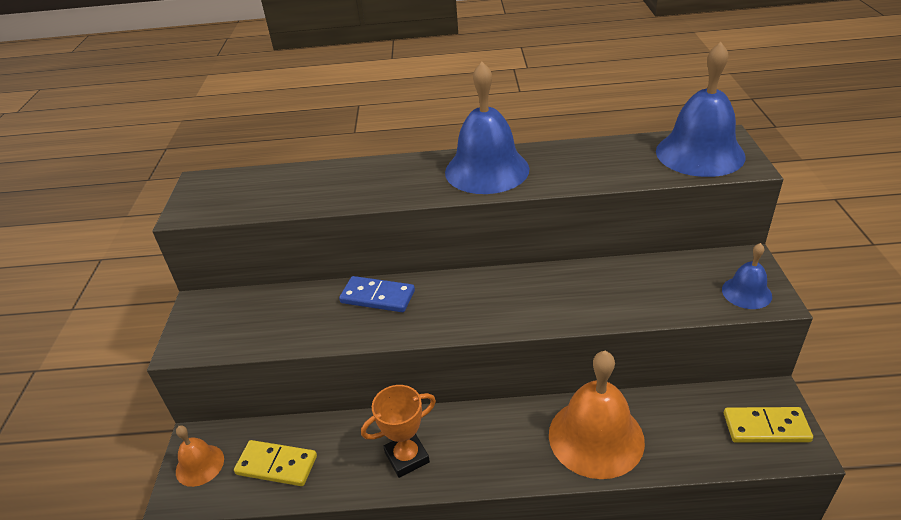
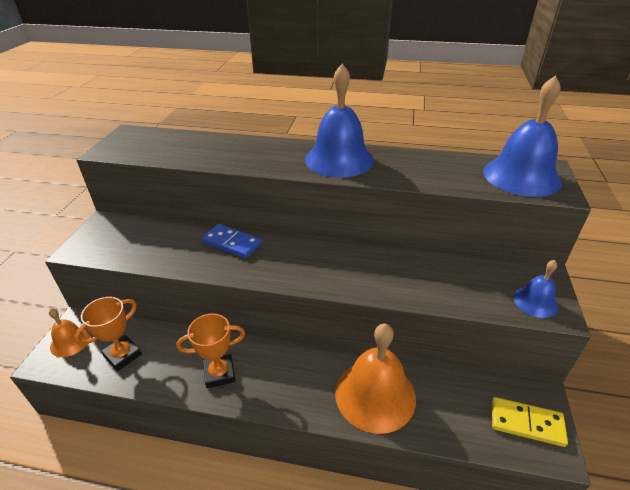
camera: 10 degrees right, 0 degrees up
yellow domino [234,440,317,486] -> orange trophy [74,297,142,371]

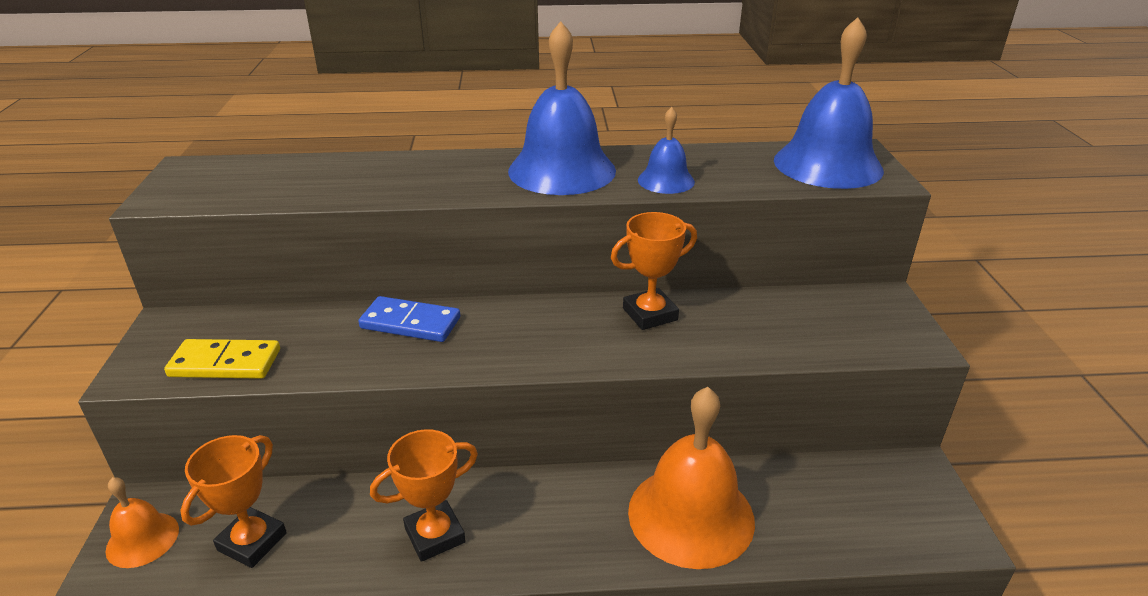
camera: 15 degrees left, 5 degrees down
yellow domino [492,397,568,447] -> yellow domino moved to [164,339,280,379]
blue bell [513,260,558,318] -> blue bell moved to [638,107,695,194]
none -> orange trophy [611,212,697,330]

